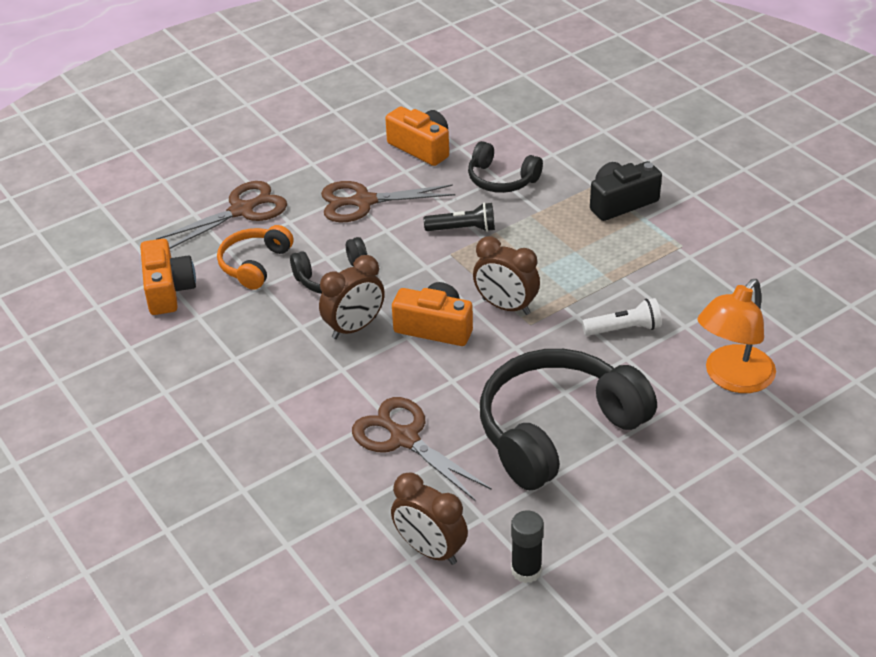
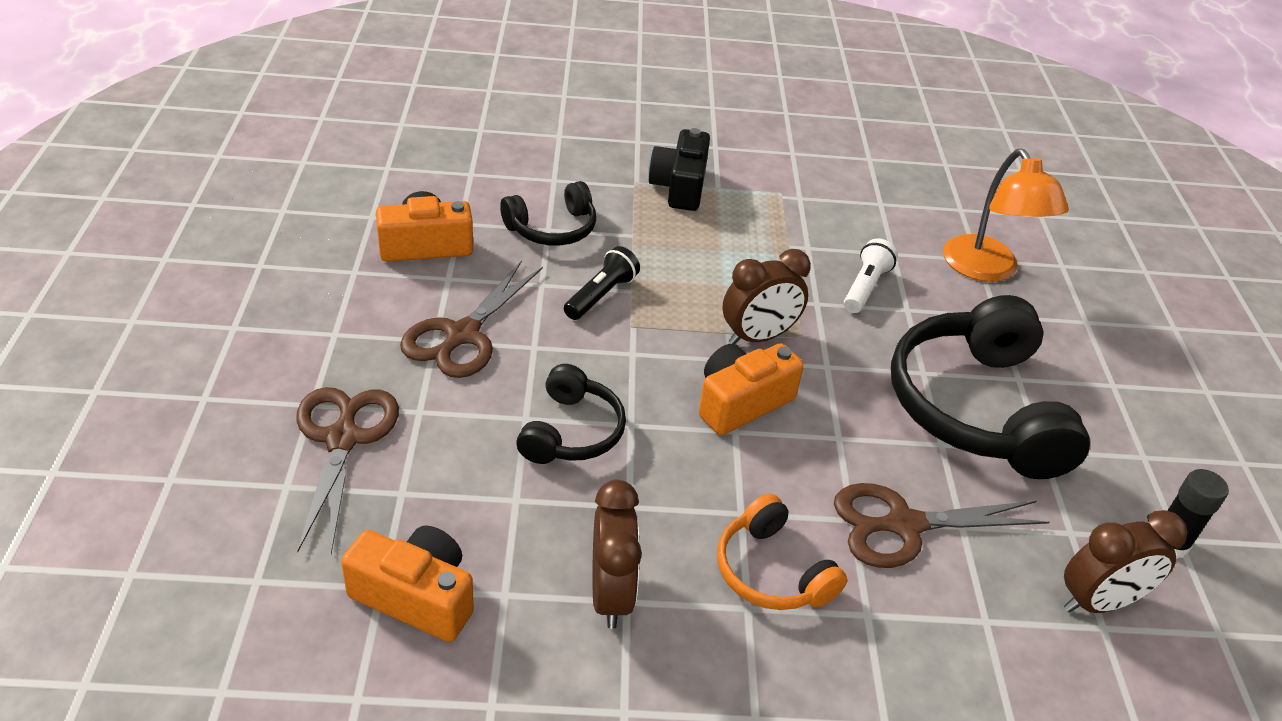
camera: 60 degrees left, 0 degrees up
orange headphones [217,225,293,290] -> orange headphones moved to [717,494,847,610]
brown clock [319,255,385,339] -> brown clock moved to [592,480,642,629]

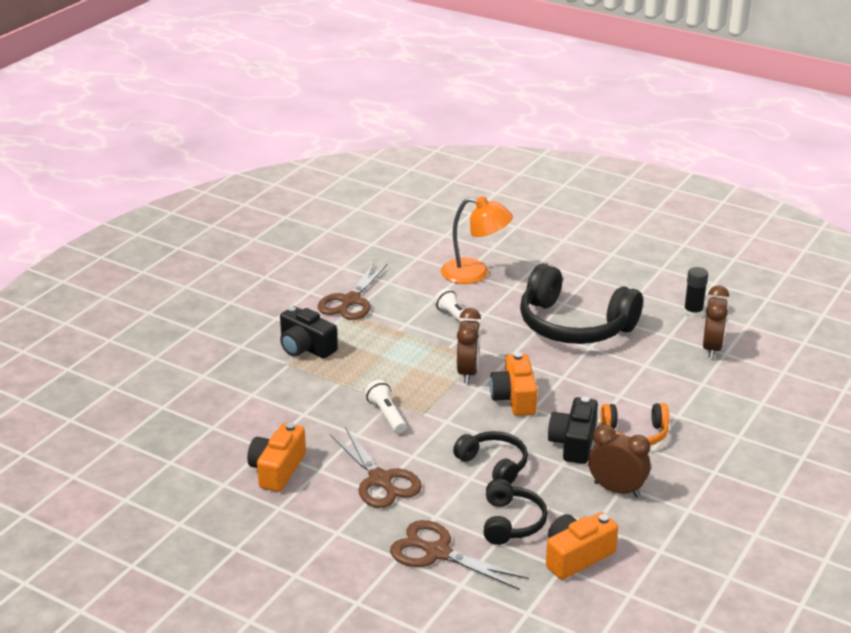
camera: 55 degrees left, 10 degrees down
black headphones [500,181,596,246] -> black headphones moved to [483,479,548,545]
black flashlight [564,246,640,320] -> white flashlight [365,380,406,433]
brown scissors [834,483,1050,568] -> brown scissors moved to [318,263,388,320]
none -> black camera [548,397,598,464]

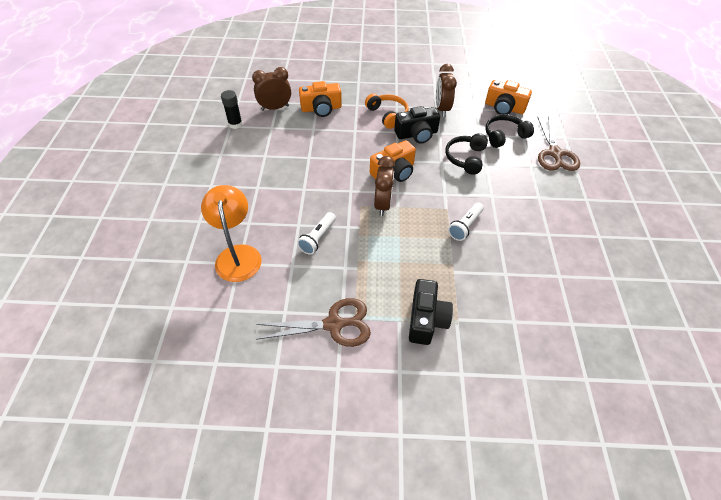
camera: 120 degrees left, 20 degrees up
orange camera [247,423,306,492] -> orange camera moved to [299,81,342,117]
brown scissors [330,427,422,508] -> none
brown clock [457,308,481,383] -> brown clock turned 120 degrees clockwise [374,156,395,216]
black headphones [520,264,643,344] -> none

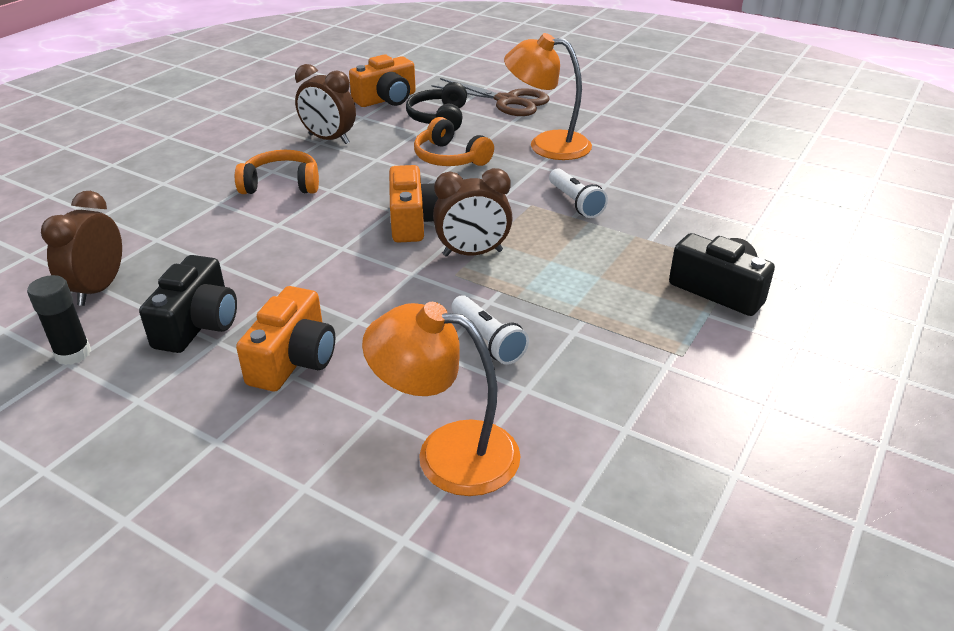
camera: 60 degrees left, 15 degrees down
brown scissors [256,298,371,347] -> none
orange camera [299,81,342,117] -> orange camera moved to [236,286,335,391]
brown clock [374,156,395,216] -> brown clock turned 135 degrees clockwise [433,168,513,257]
black camera [394,106,440,144] -> black camera moved to [139,255,237,353]
black headphones [445,133,488,175] -> orange headphones [414,117,494,166]
none -> orange lamp [504,33,592,160]

